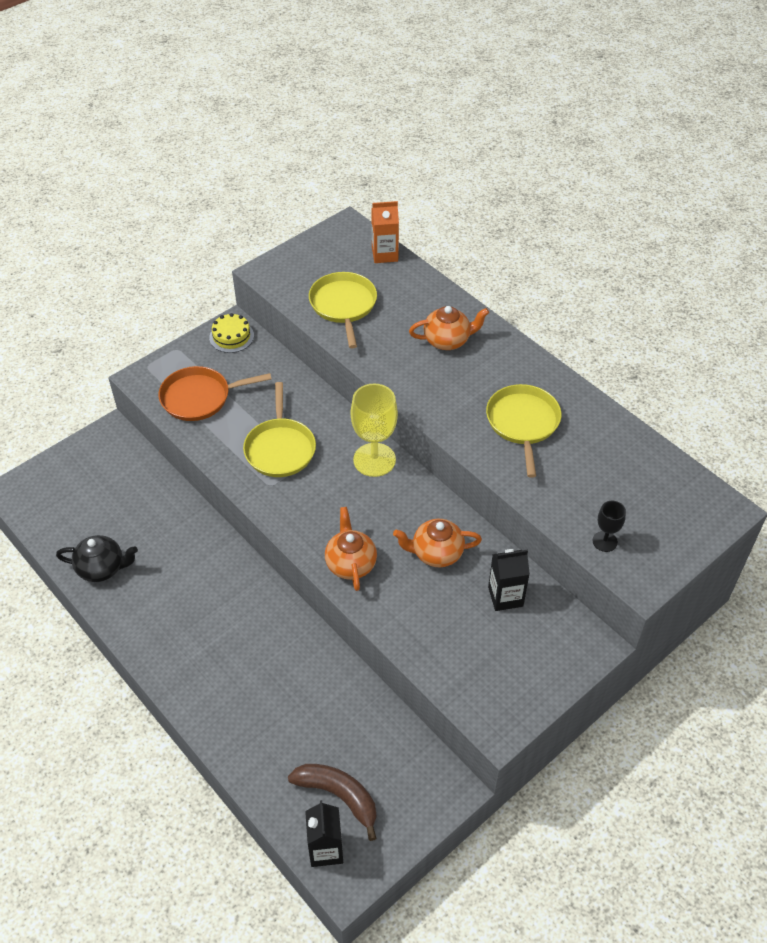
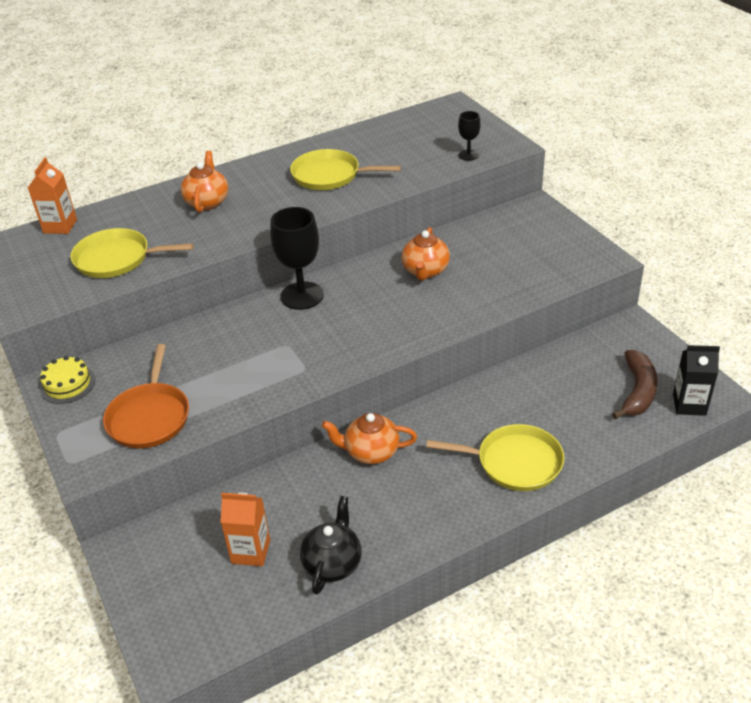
camera: 75 degrees left, 10 degrees down
yellow pan [243,382,316,477] -> yellow pan moved to [426,424,565,491]
brown banana [288,764,376,841] -> brown banana turned 150 degrees clockwise [612,350,658,419]
orange teapot [325,507,377,591] -> orange teapot moved to [322,413,417,464]
yellow goblet [351,383,398,477] -> black goblet [270,207,324,310]
black carton [488,549,530,611] -> none
none -> orange carton [221,492,270,566]

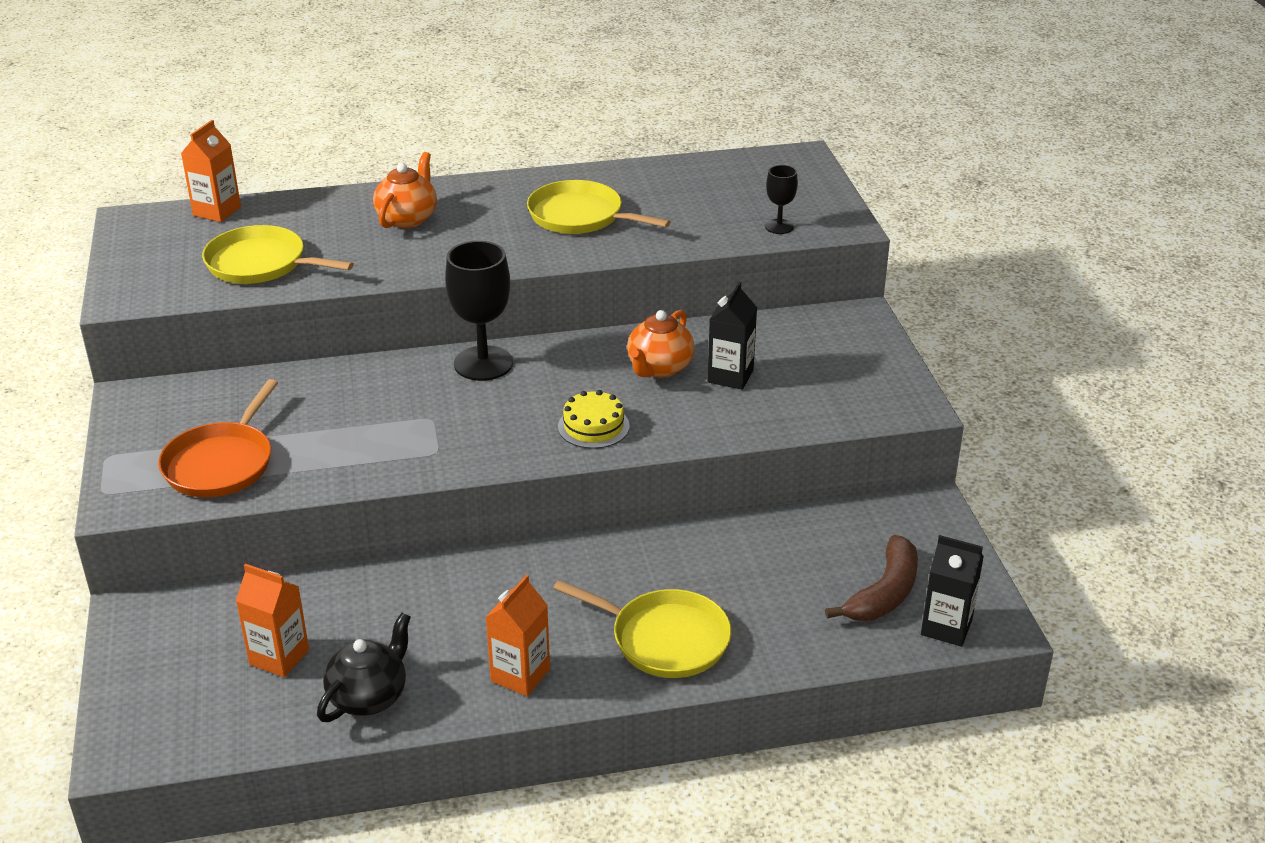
camera: 15 degrees right, 5 degrees down
yellow cake [40,356,96,404] -> yellow cake moved to [558,390,630,449]
orange teapot [322,413,417,464] -> none
none -> orange carton [485,575,550,696]
none -> black carton [707,282,757,390]

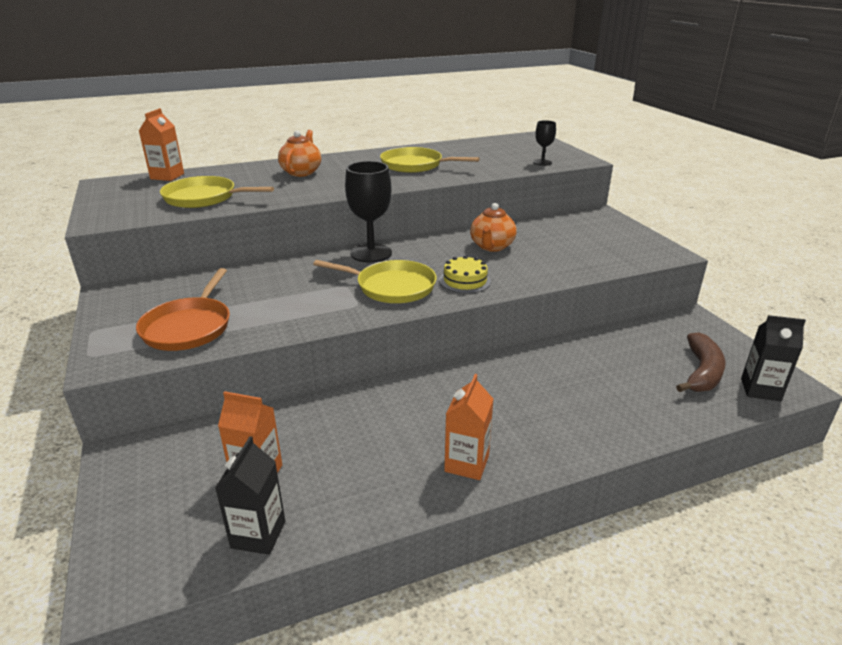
camera: 10 degrees left, 5 degrees down
black teapot [317,612,411,722] -> none
yellow pan [553,580,731,678] -> yellow pan moved to [313,260,437,303]
black carton [707,282,757,390] -> black carton moved to [215,436,285,555]

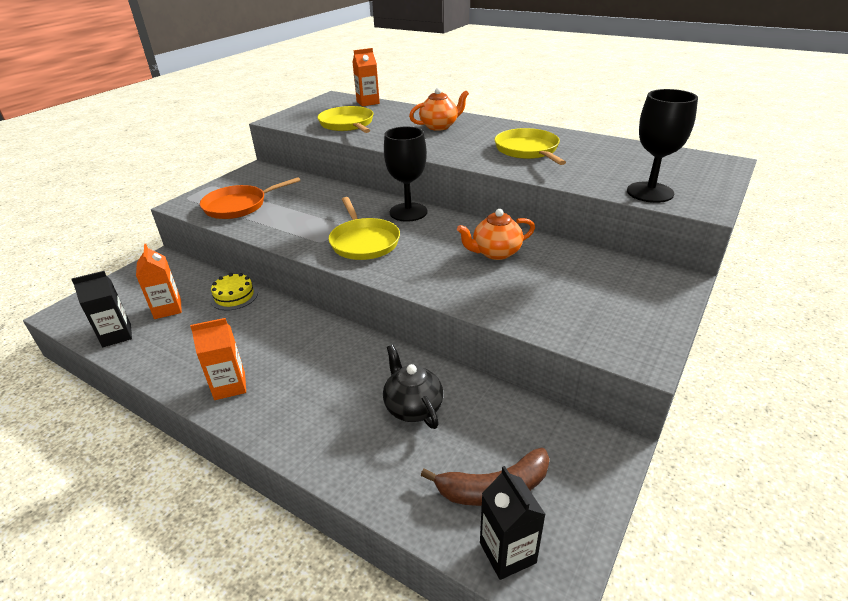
camera: 55 degrees right, 5 degrees up
yellow cake [439,255,491,293] -> yellow cake moved to [210,273,258,310]
black goblet [533,120,556,166] -> black goblet [627,89,698,203], size x1.92
none -> black teapot [383,345,443,429]

